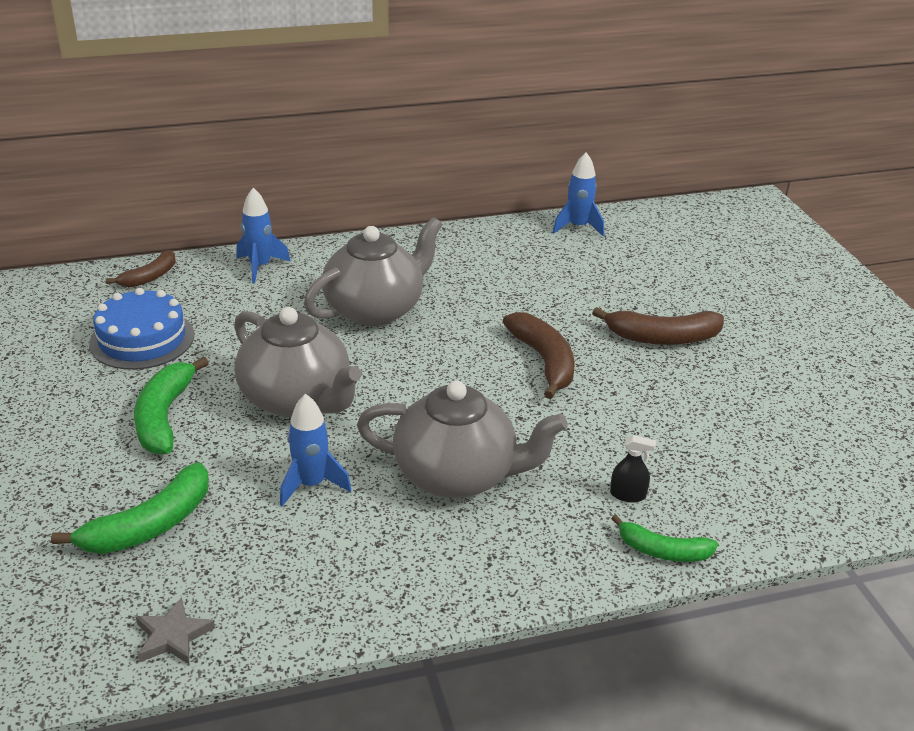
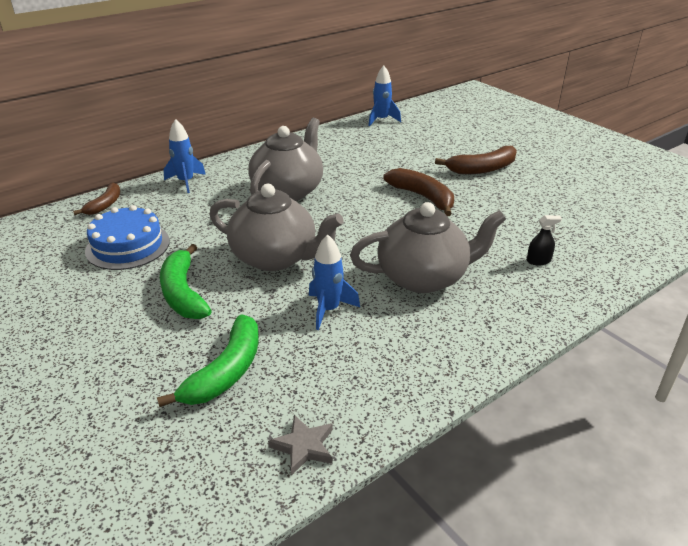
camera: 20 degrees left, 0 degrees up
green banana [611,514,718,562] -> none

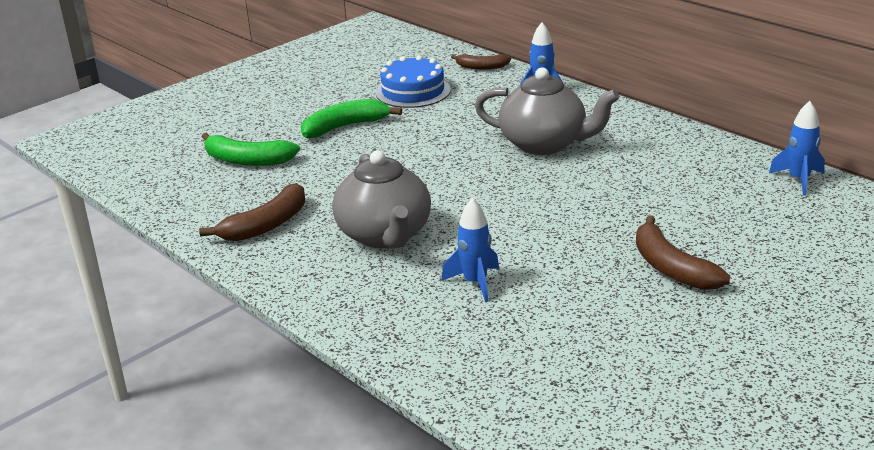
camera: 85 degrees right, 5 degrees down
grey teapot [209,184,343,271] -> none
grey star [268,415,333,475] -> none
blue rocket [309,234,360,330] -> blue rocket moved to [441,198,499,302]
brown banana [383,168,454,216] -> brown banana moved to [199,183,305,241]
black spray bottle [527,215,562,265] -> none

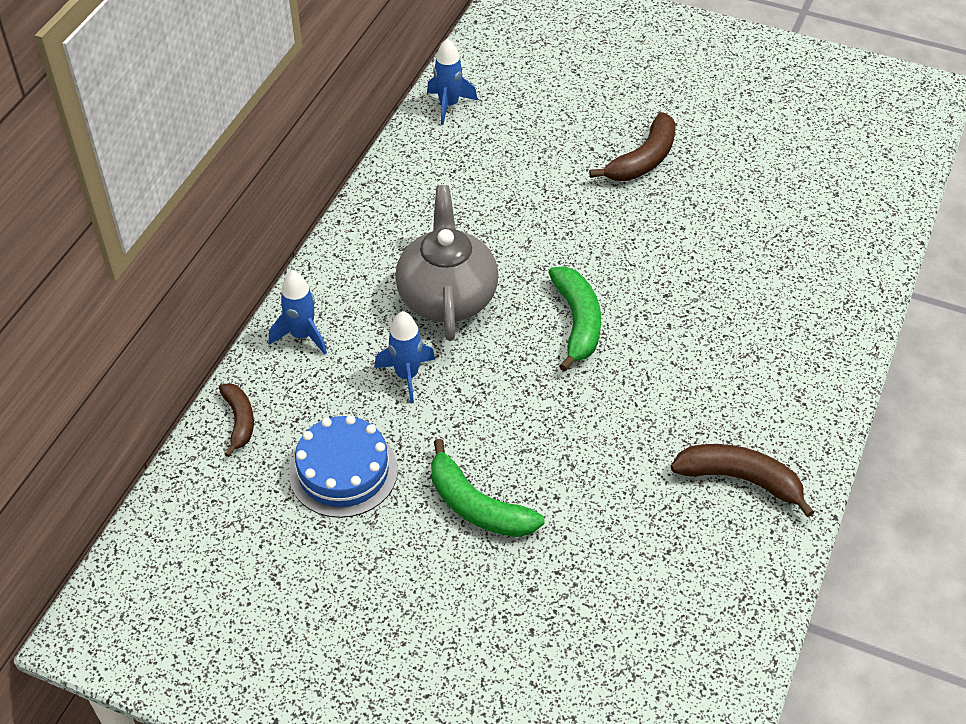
camera: 115 degrees left, 20 degrees up
green banana [202,133,300,166] -> green banana moved to [548,267,601,372]
grey teapot [332,150,431,248] -> none
blue rocket [441,198,499,302] -> blue rocket moved to [374,311,435,403]

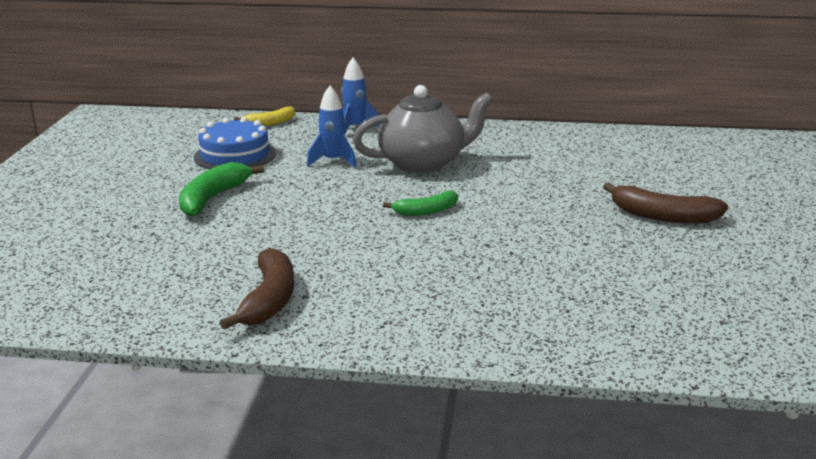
camera: 75 degrees right, 25 degrees down
brown banana [219,383,254,457] -> yellow banana [234,106,296,126]
blue rocket [427,38,477,125] -> none
green banana [548,267,601,372] -> green banana [383,191,458,216], size x0.64

